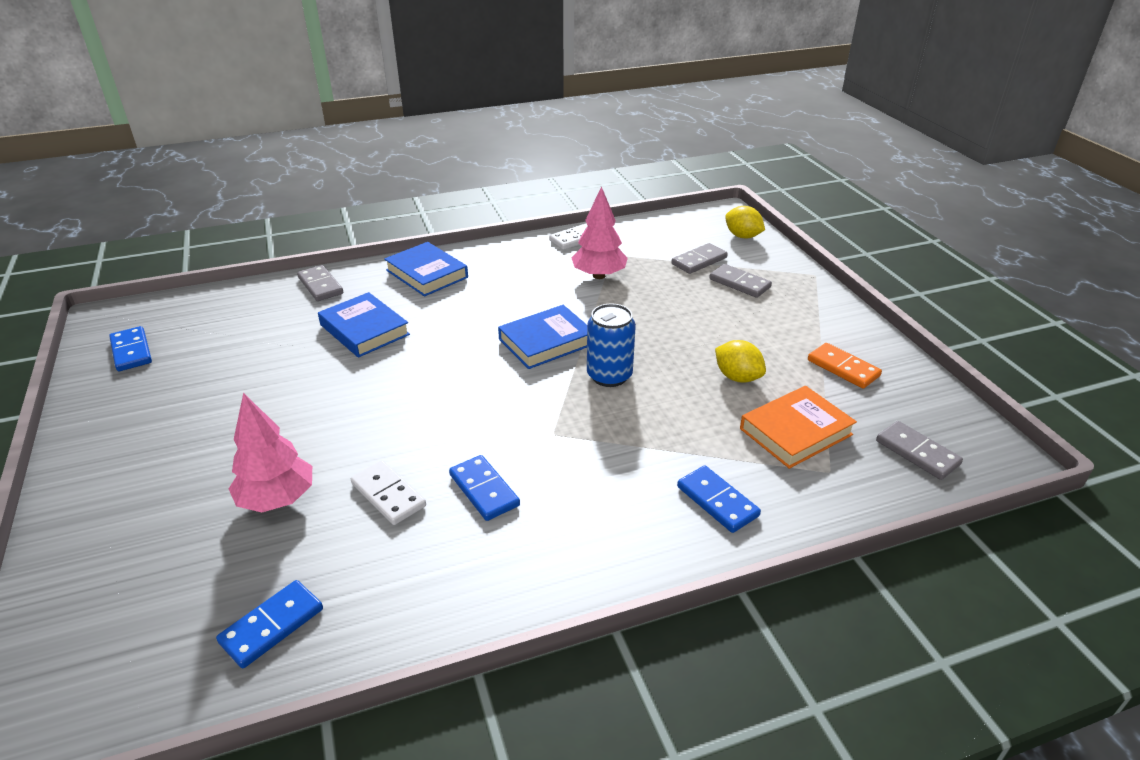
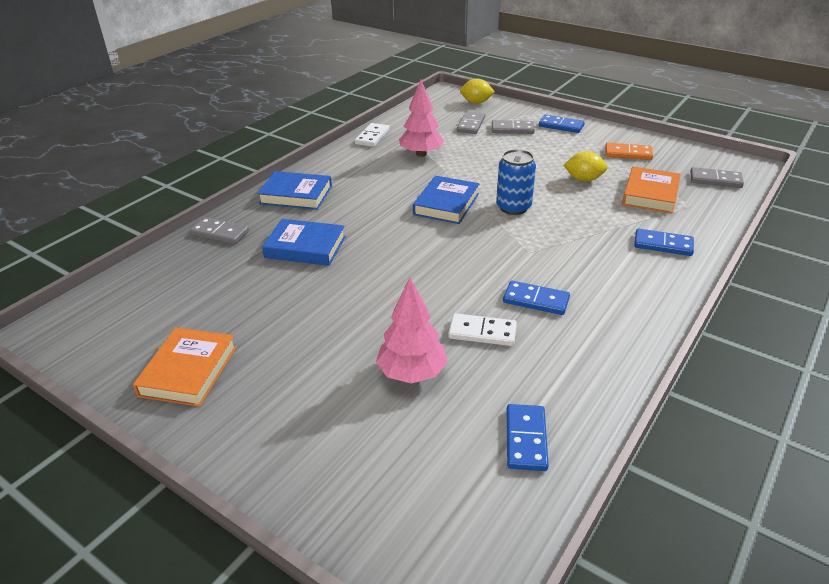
camera: 35 degrees left, 0 degrees up
blue domino [109,326,152,371] -> blue domino moved to [539,115,585,133]
none -> orange book [133,327,237,407]

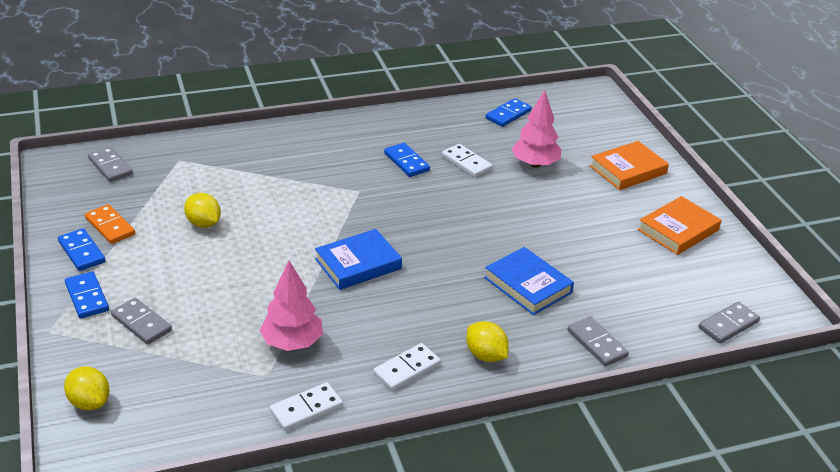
camera: 145 degrees left, 0 degrees up
blue book [257,171,332,210] -> yellow lemon [466,321,509,362]
grey domino [457,111,485,134] -> grey domino moved to [698,302,760,344]
blue can [496,149,536,215] -> none
orange book [622,166,681,213] -> orange book moved to [590,141,669,190]
blue domino [634,229,694,256] -> blue domino moved to [58,228,105,271]
none -> white domino [373,343,441,391]

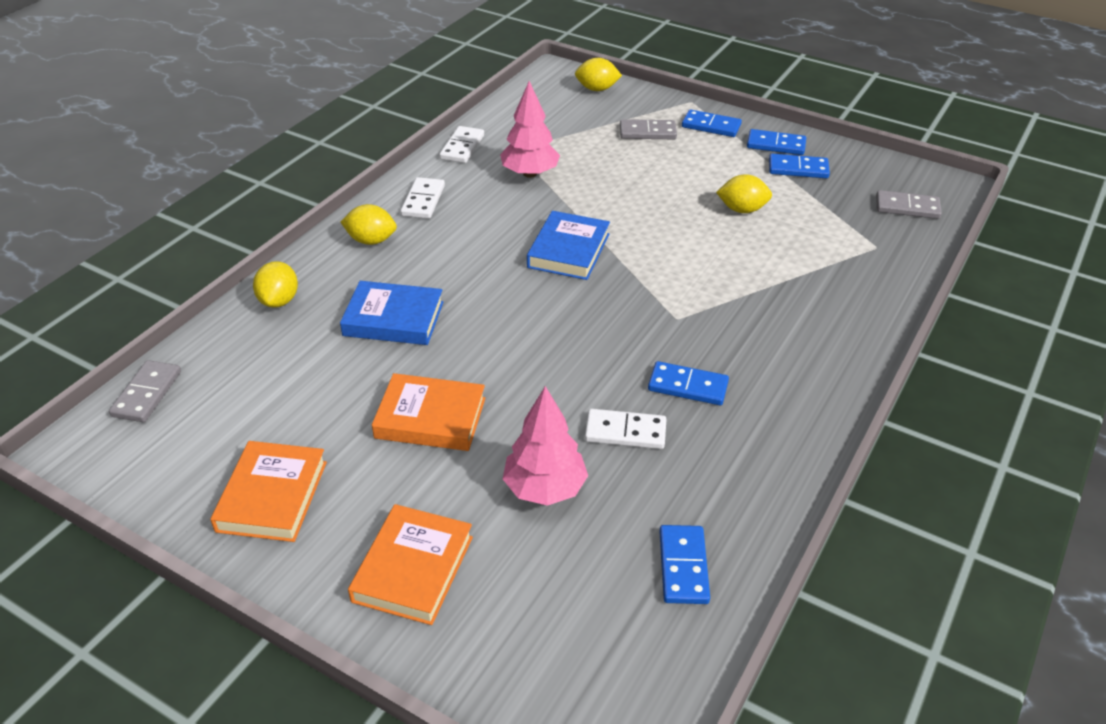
camera: 140 degrees right, 5 degrees up
orange domino [85,204,135,244] -> blue domino [769,154,830,178]
grey domino [567,316,629,366] -> yellow lemon [253,261,298,308]
none -> orange book [372,373,485,451]

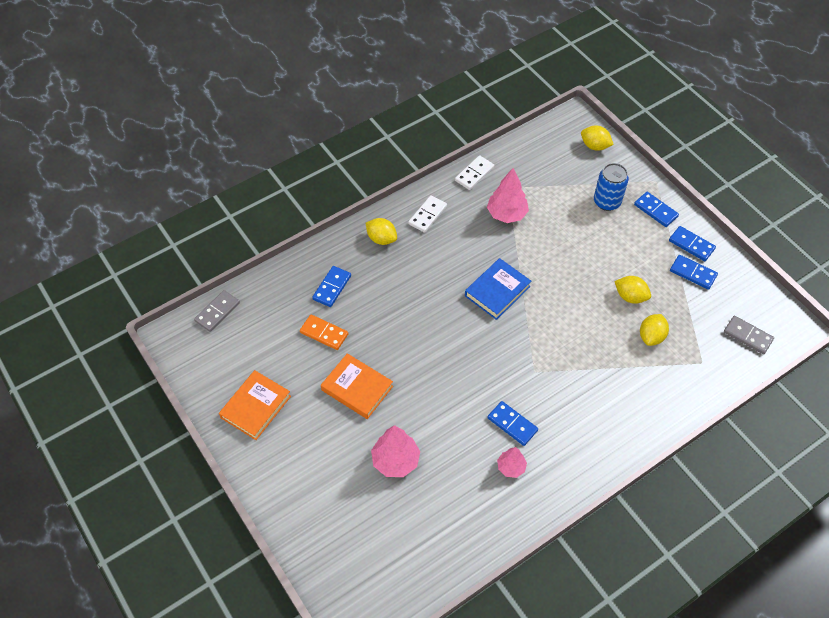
camera: 25 degrees right, 15 degrees up
yellow lemon [253,261,298,308] -> yellow lemon moved to [640,314,669,346]
blue book [340,281,443,345] -> none
orange book [348,504,473,625] -> none
white domino [585,409,666,449] -> none
grey domino [620,119,677,139] -> blue can [594,163,629,211]
blue domino [659,525,710,604] -> blue domino moved to [312,266,351,307]
none -> orange domino [300,314,348,350]
none -> pink tree [497,447,527,478]

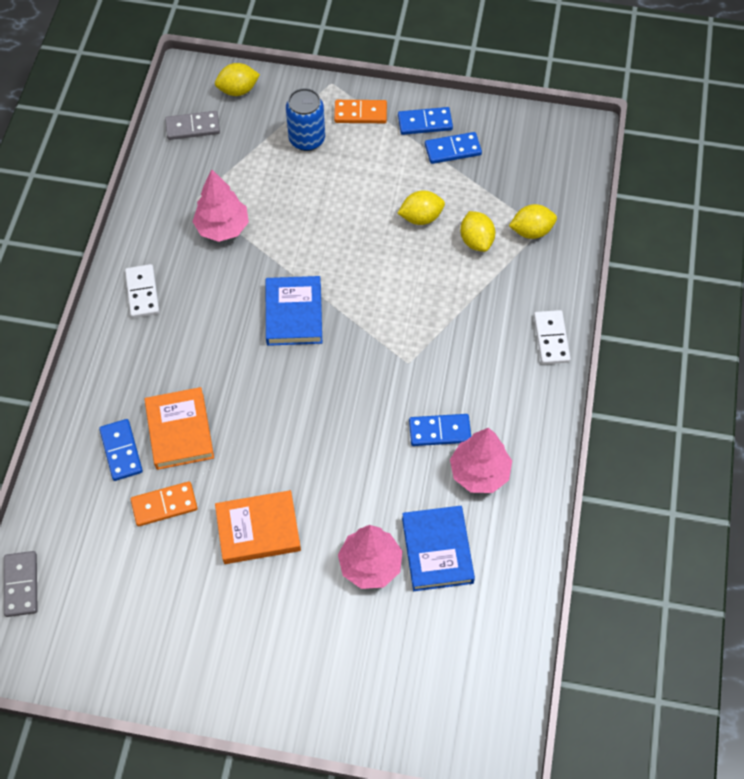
camera: 45 degrees left, 5 degrees up
orange book [219,370,291,440] -> orange book moved to [144,387,214,470]
yellow lemon [365,218,397,245] -> yellow lemon moved to [509,204,557,239]
white domino [455,155,494,190] -> white domino moved to [534,310,571,364]
pink tree [497,447,527,478] -> pink tree [450,428,512,493], size x1.66
blue domino [634,192,679,227] -> orange domino [334,100,387,123]
grey domino [724,316,774,355] -> grey domino moved to [165,111,220,140]
none -> blue book [402,506,475,591]

